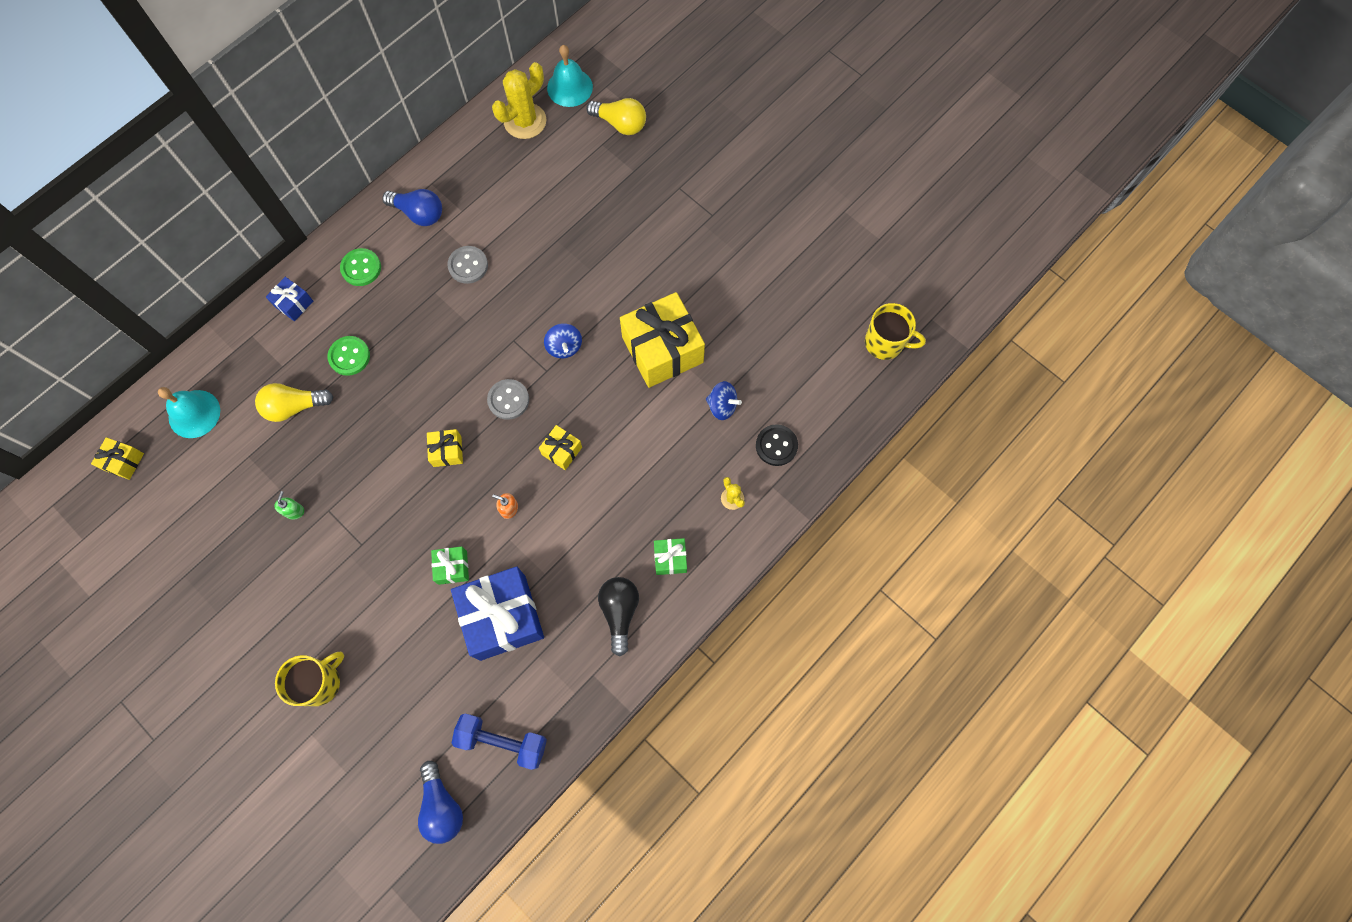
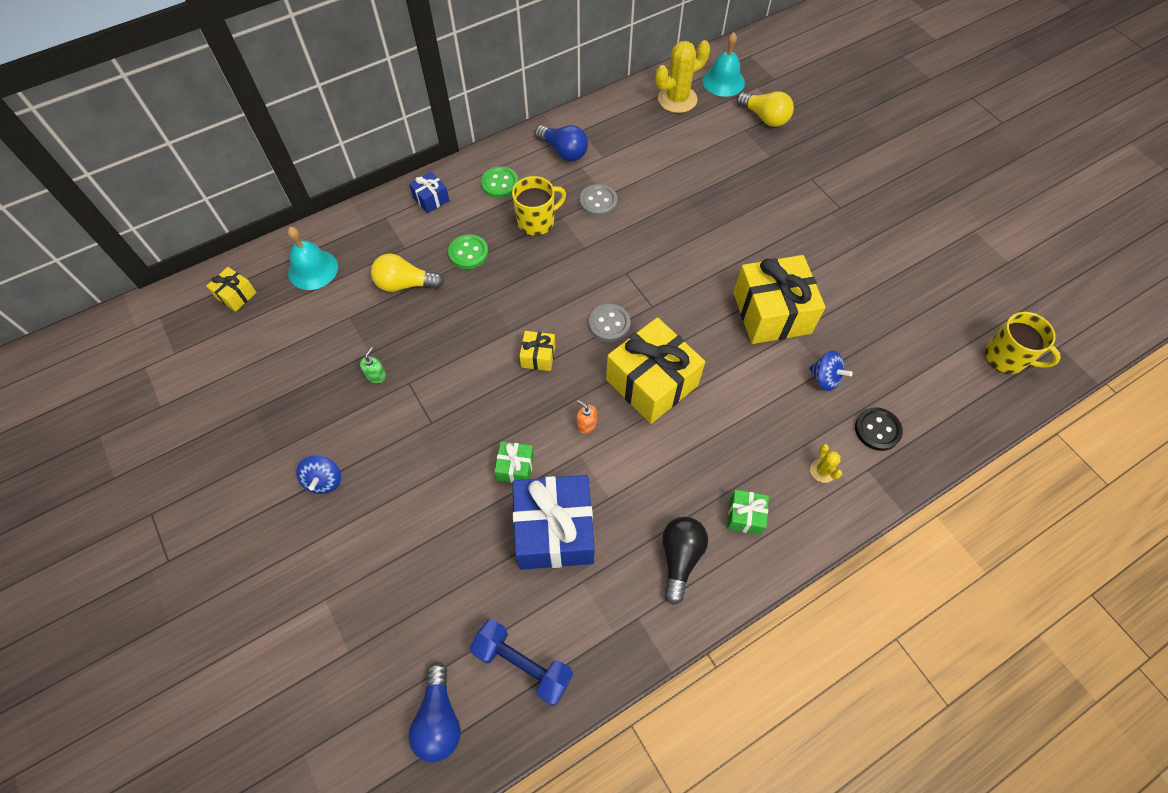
camera: 15 degrees right, 10 degrees down
yellow mug [275,652,344,706] -> yellow mug moved to [512,176,566,236]
yellow gift [539,425,582,470] -> yellow gift [606,317,705,424], size x2.16
blue spinning top [544,323,582,358] -> blue spinning top moved to [296,455,341,494]

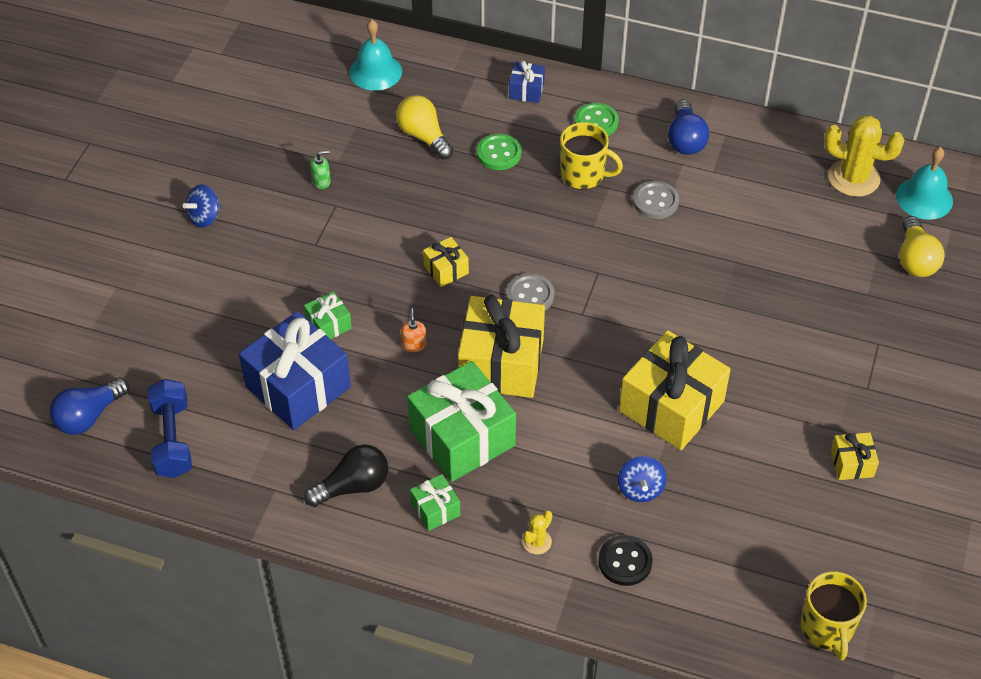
camera: 50 degrees right, 10 degrees down
yellow gift [206,267,257,312] -> yellow gift moved to [831,432,879,480]
none -> green gift [407,361,516,482]

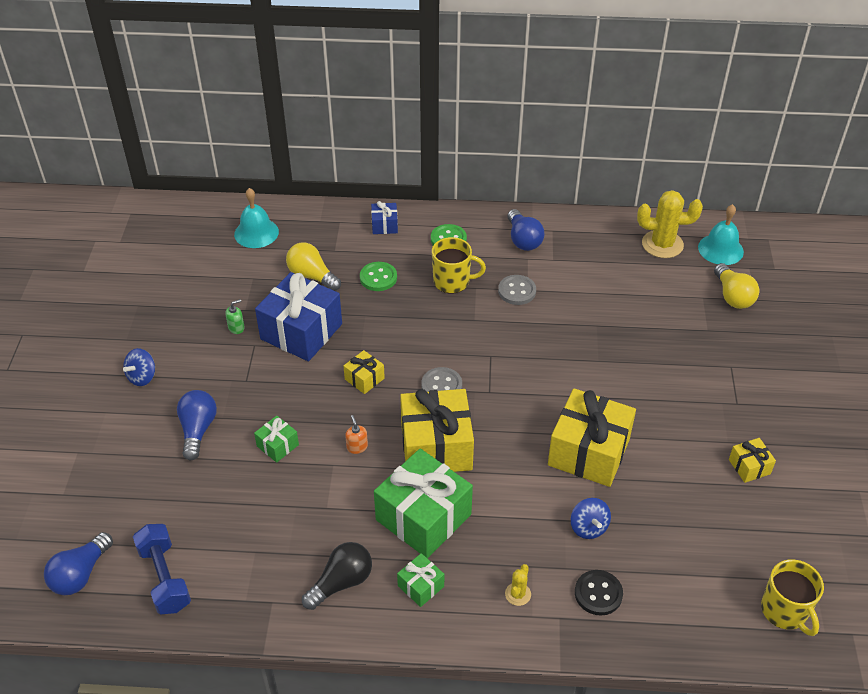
camera: 15 degrees left, 5 degrees down
blue gift [239,311,351,430] -> blue gift moved to [255,272,342,361]
none -> blue light bulb [177,390,217,460]

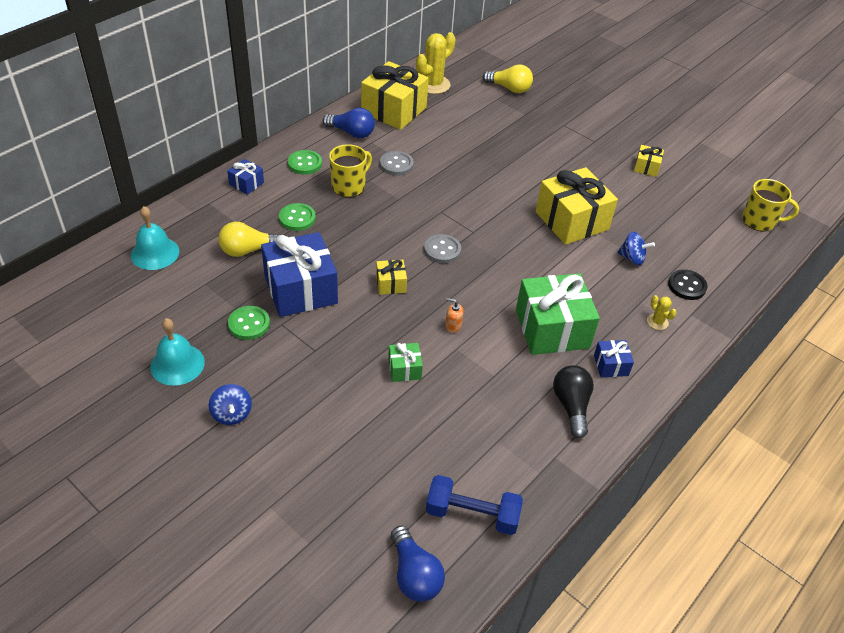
camera: 55 degrees left, 0 degrees up
blue light bulb [177,390,217,460] -> none
green soap dispenser [225,299,245,334] -> green button [228,306,270,340]
green gift [397,553,444,607] -> blue gift [594,340,634,377]
yellow gift [400,389,474,472] -> yellow gift moved to [361,61,429,130]
turquoise bell [698,204,744,265] -> turquoise bell moved to [150,318,205,386]

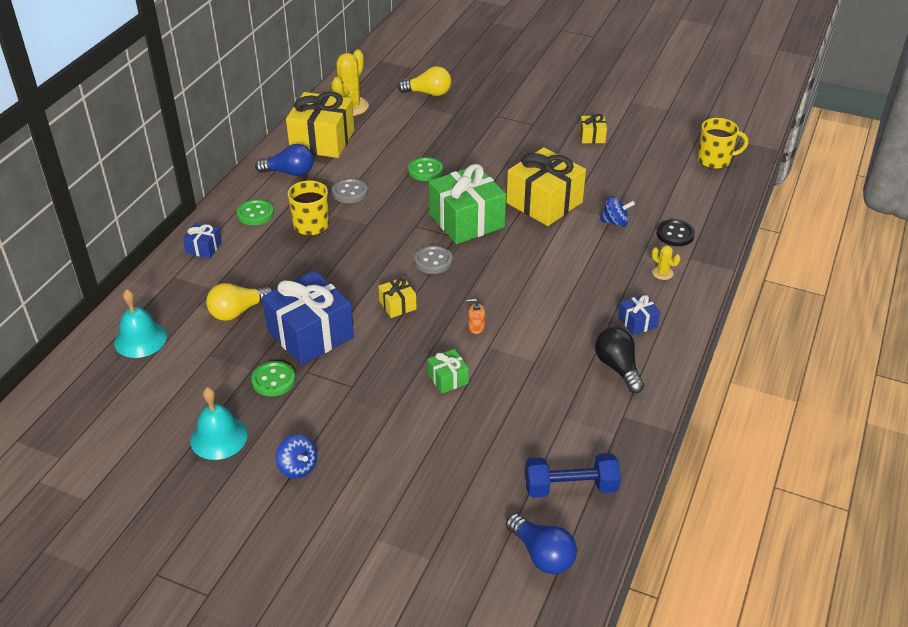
camera: 15 degrees left, 5 degrees down
green button [279,203,316,231] -> green button moved to [408,157,443,181]
green gift [516,273,600,355] -> green gift moved to [429,164,506,244]

